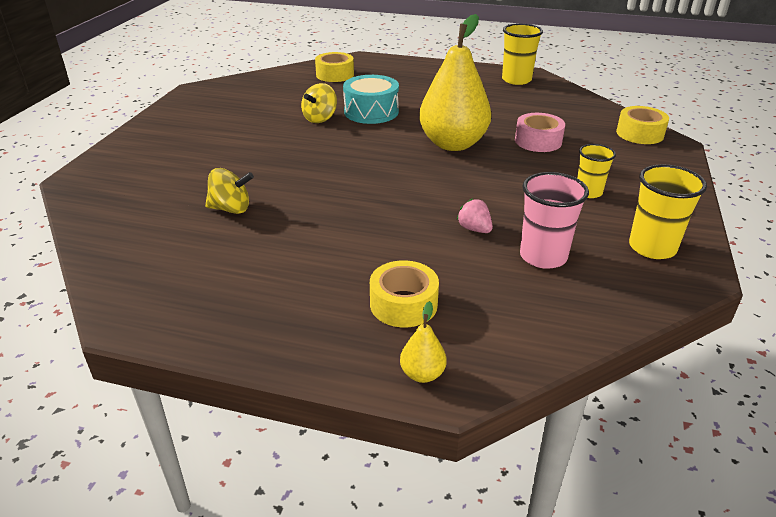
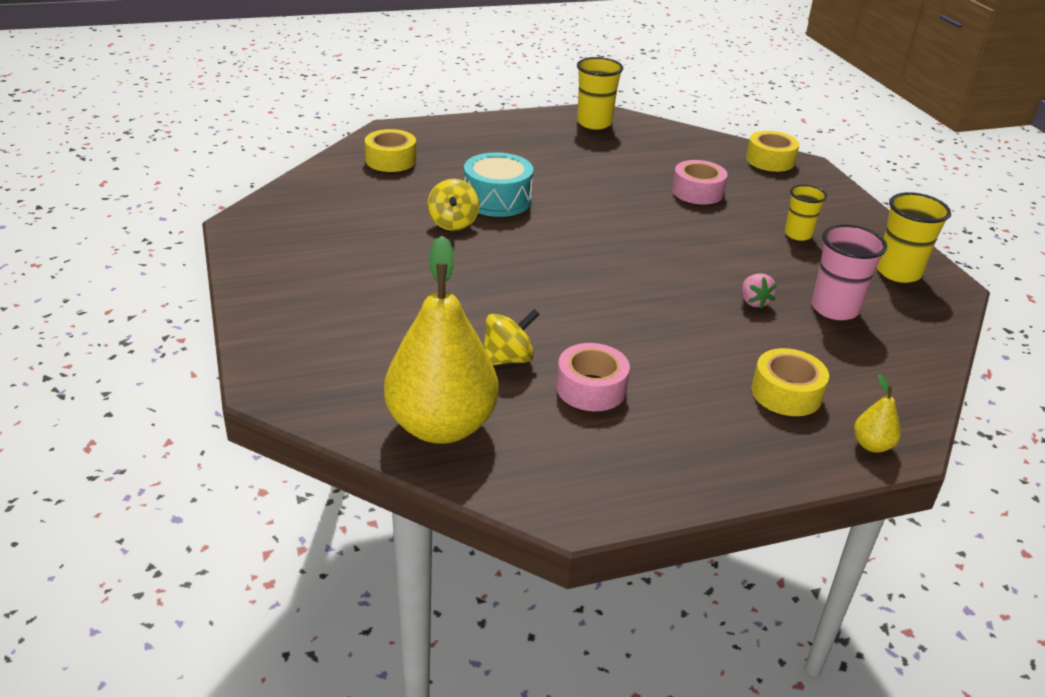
camera: 35 degrees left, 0 degrees up
yellow pear [419,14,491,151] -> yellow pear moved to [384,236,499,444]
pink strawberry [457,198,493,233] -> pink strawberry turned 120 degrees counterclockwise [742,273,777,308]
none -> pink tape [556,343,630,411]

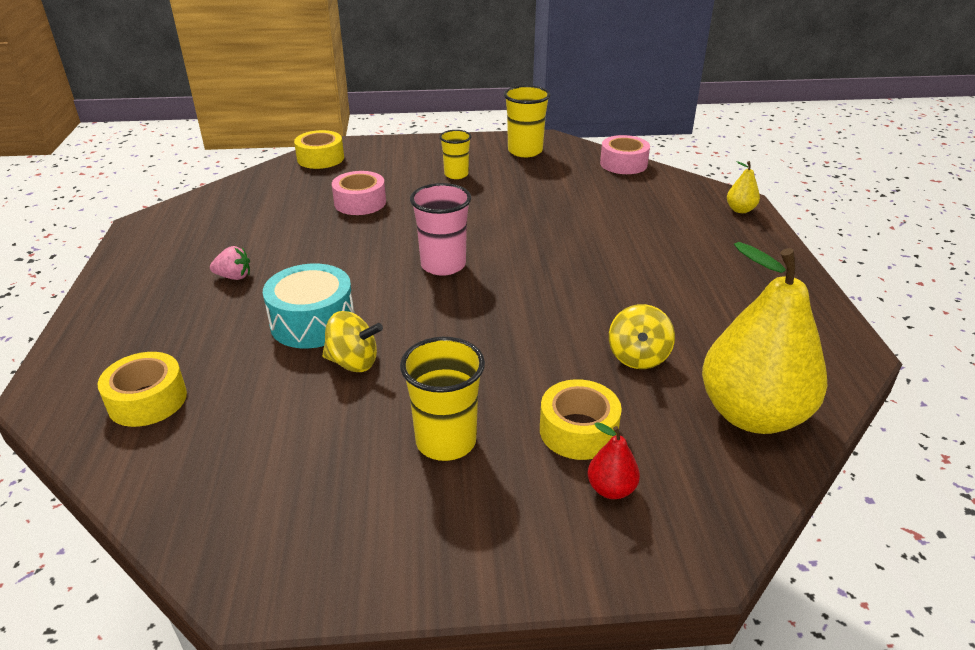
camera: 75 degrees left, 0 degrees up
yellow spinning top [484,309,540,365] -> yellow spinning top turned 150 degrees counterclockwise [609,304,675,369]
pink tape [556,343,630,411] -> pink tape moved to [600,135,650,174]
yellow cup [577,57,623,129] -> yellow cup moved to [400,337,485,461]
pink strawberry [742,273,777,308] -> pink strawberry moved to [210,246,250,280]
yellow tape [752,348,829,416] -> yellow tape moved to [540,379,622,460]
pink cup [812,224,887,320] -> pink cup moved to [410,183,471,276]
none -> red pear [588,422,640,499]

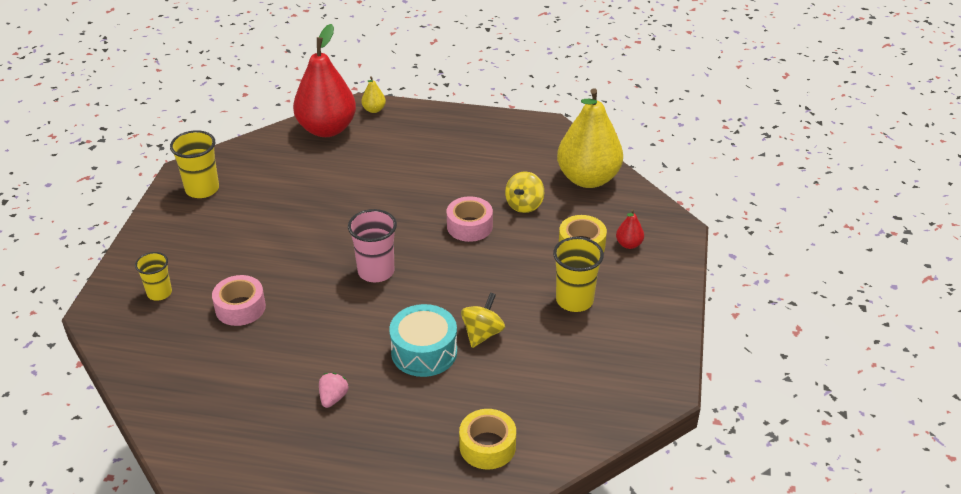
camera: 75 degrees left, 5 degrees up
yellow tape [294,130,344,169] -> none
yellow cup [439,130,471,179] -> yellow cup moved to [135,252,172,301]
pink tape [600,135,650,174] -> pink tape moved to [447,196,493,242]
yellow spinning top [609,304,675,369] -> yellow spinning top turned 90 degrees clockwise [505,171,544,213]
none -> red pear [293,24,356,137]

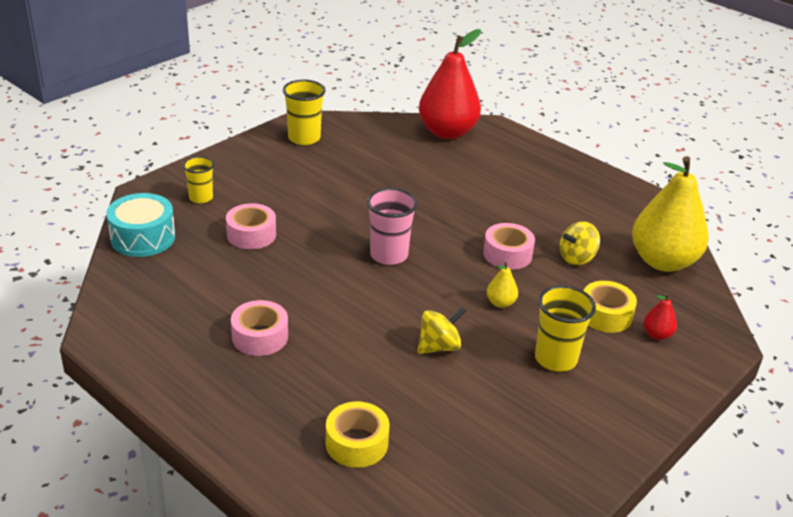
camera: 30 degrees right, 5 degrees down
pink strawberry [319,373,349,408] -> pink tape [231,300,288,356]
yellow pear [361,76,386,113] -> yellow pear moved to [487,262,518,308]
turquoise drum [389,304,457,377] -> turquoise drum moved to [106,193,175,257]

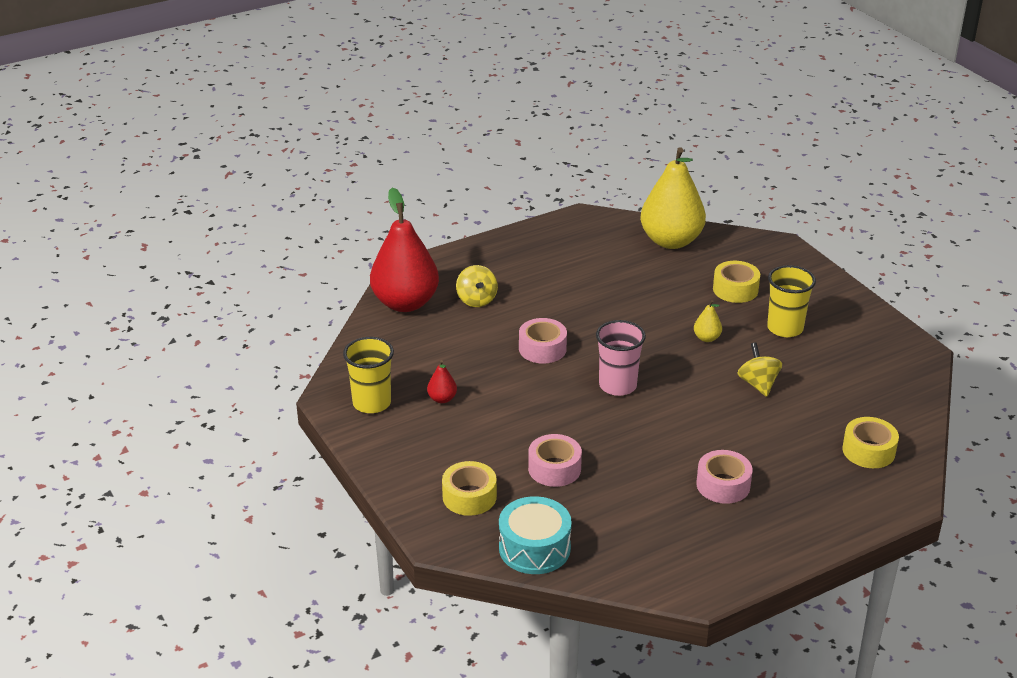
camera: 70 degrees left, 0 degrees up
yellow cup [183,156,214,204] -> yellow tape [442,461,497,516]
pink tape [483,223,535,270] -> pink tape moved to [519,318,567,364]
yellow spinning top [560,221,600,265] -> yellow spinning top moved to [456,265,498,307]
red pear [644,293,677,340] -> red pear moved to [427,360,457,403]

